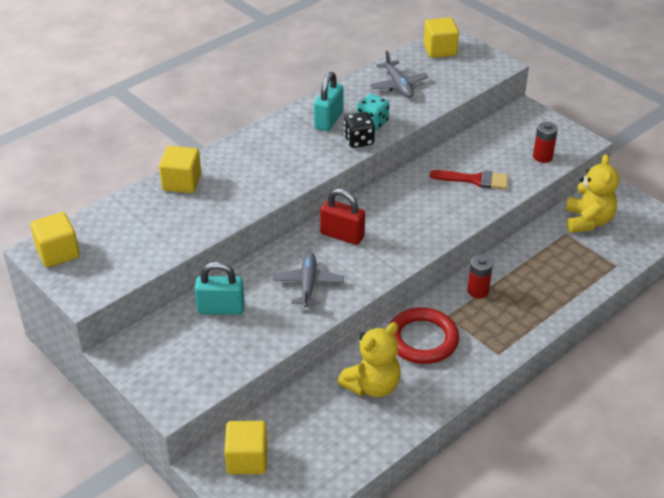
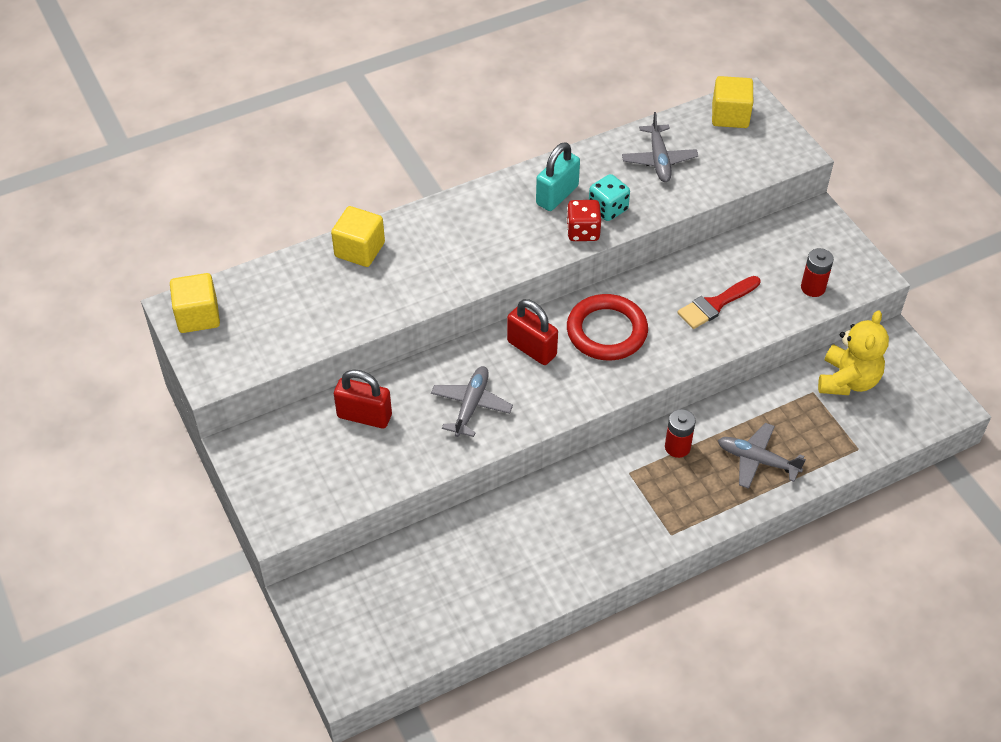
camera: 15 degrees right, 10 degrees up
turquoise padlock [195,262,245,315] -> red padlock [334,370,392,428]
yellow cube [224,421,267,474] -> none
yellow teddy bear [338,322,401,397] -> none
black dice [344,112,375,148] -> red dice [566,200,601,241]
red ring [390,307,459,364] -> red ring moved to [567,294,648,361]
red brush [430,170,508,189] -> red brush turned 120 degrees clockwise [677,276,760,329]
none -> grey plane [718,423,806,489]

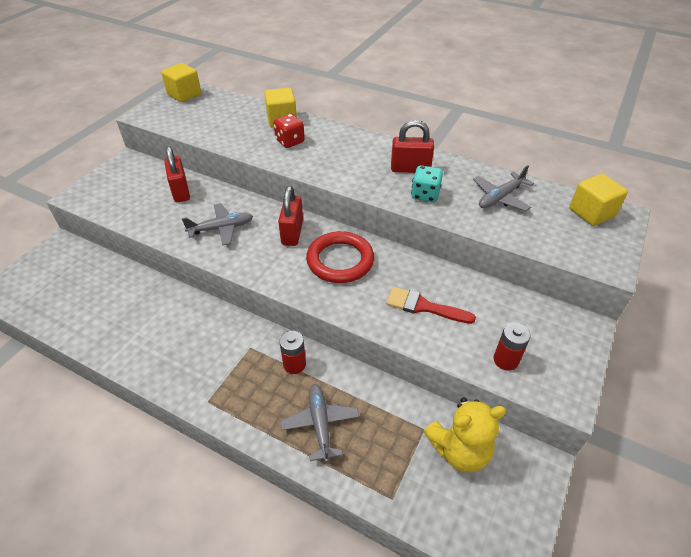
camera: 55 degrees right, 5 degrees down
turquoise padlock [536,142,580,211] -> red padlock [391,120,434,173]
red dice [566,200,601,241] -> red dice moved to [274,114,305,148]

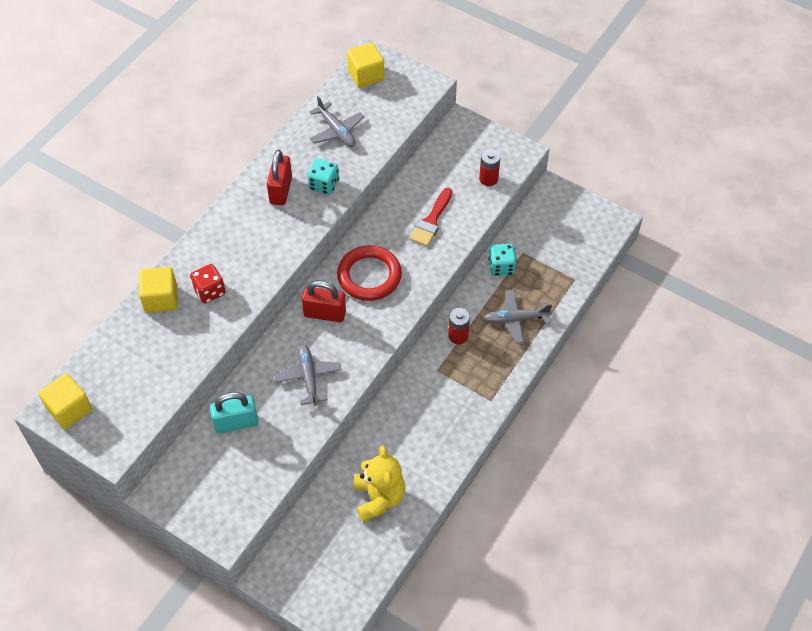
camera: 85 degrees left, 10 degrees up
red padlock [164,146,190,202] -> turquoise padlock [210,392,259,434]
yellow teddy bear [424,398,506,472] -> yellow teddy bear moved to [353,446,405,522]
none -> turquoise dice [489,244,517,276]

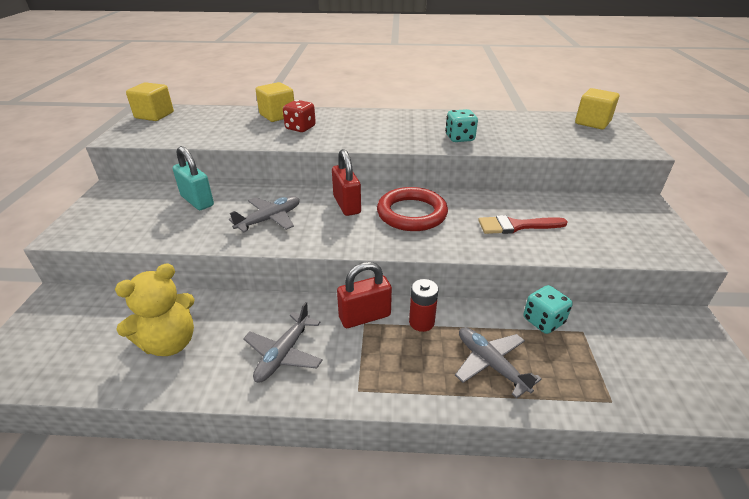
camera: 60 degrees right, 20 degrees down
red padlock [267,150,292,205] -> red padlock moved to [337,262,392,328]
grey plane [310,96,365,147] -> grey plane moved to [243,302,323,382]
red battery [479,149,501,186] -> none

